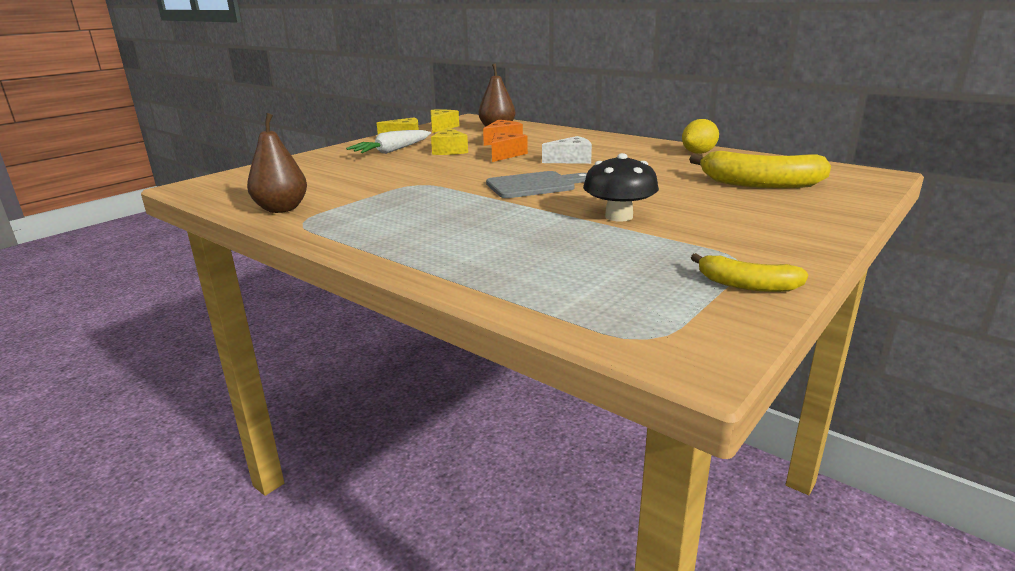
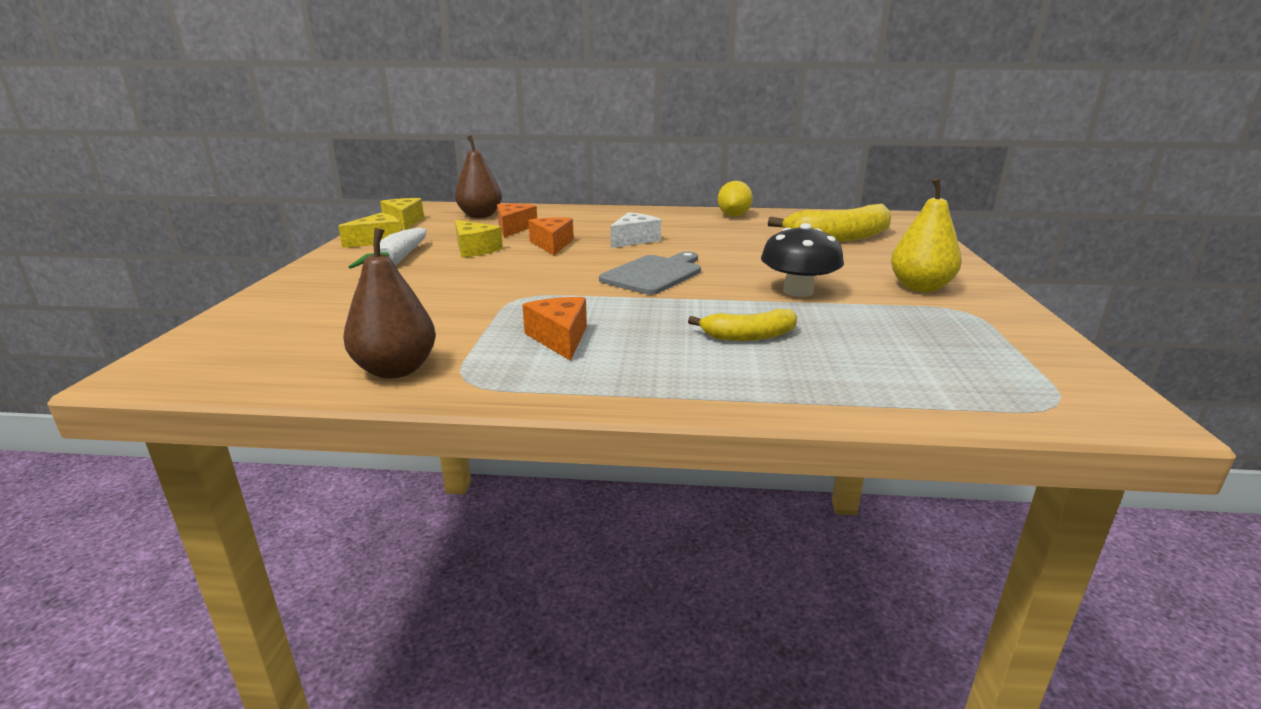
camera: 35 degrees left, 0 degrees up
yellow banana [691,253,808,292] -> yellow banana moved to [688,309,797,341]
none -> orange cheese [522,297,587,361]
none -> yellow pear [891,178,962,292]

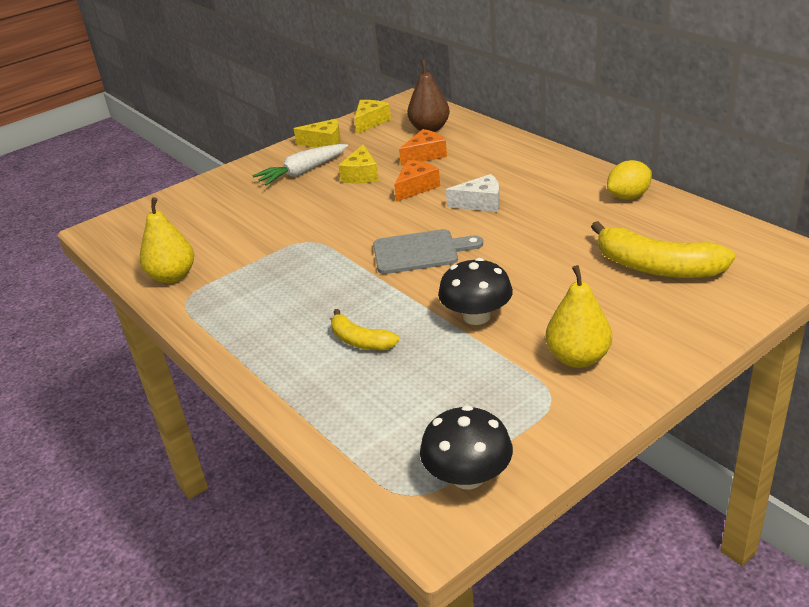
camera: 50 degrees right, 10 degrees up
brown pear [343,228,436,379] -> yellow pear [140,197,194,283]
orange cheese [522,297,587,361] -> none
none -> black mushroom [420,405,513,489]

